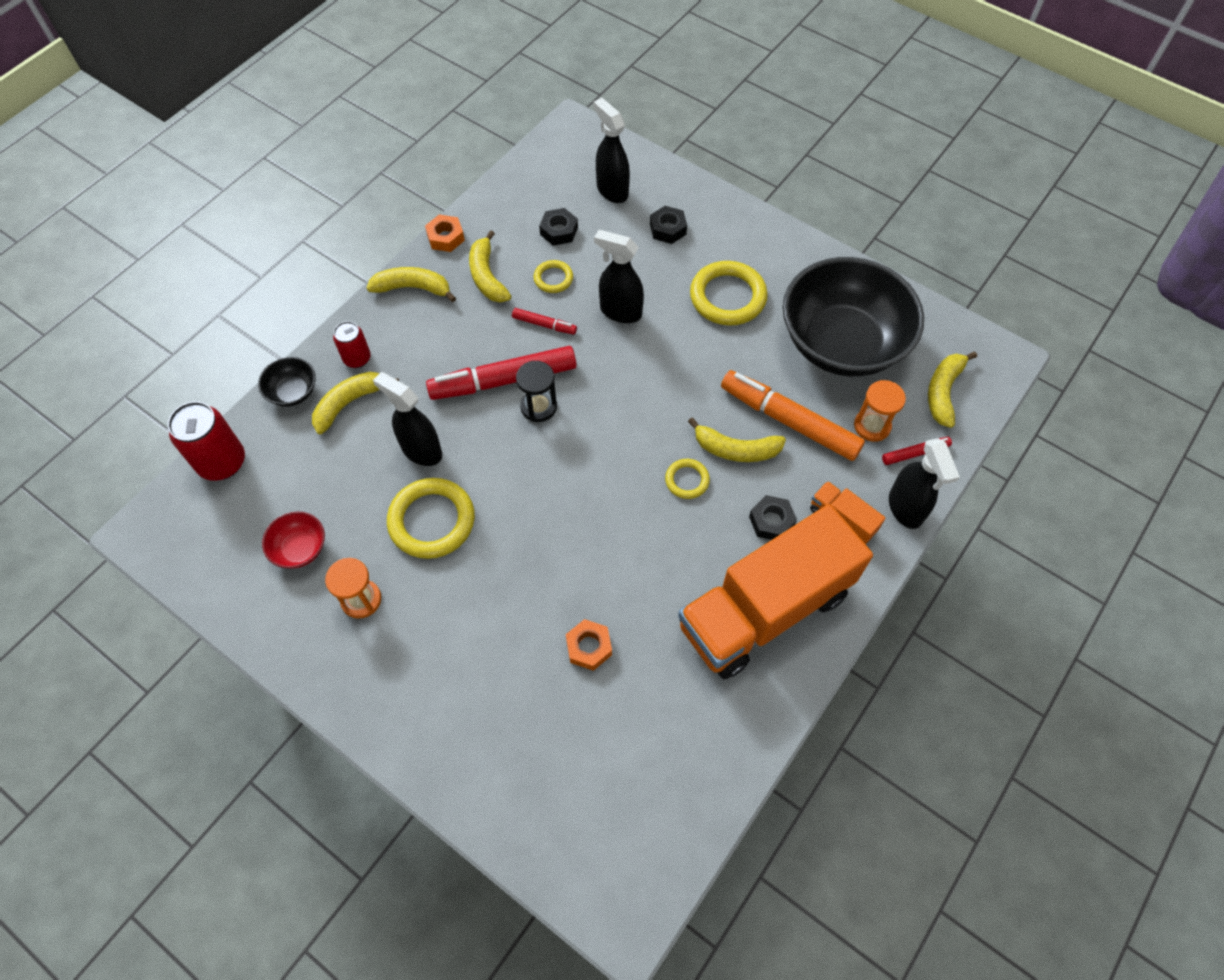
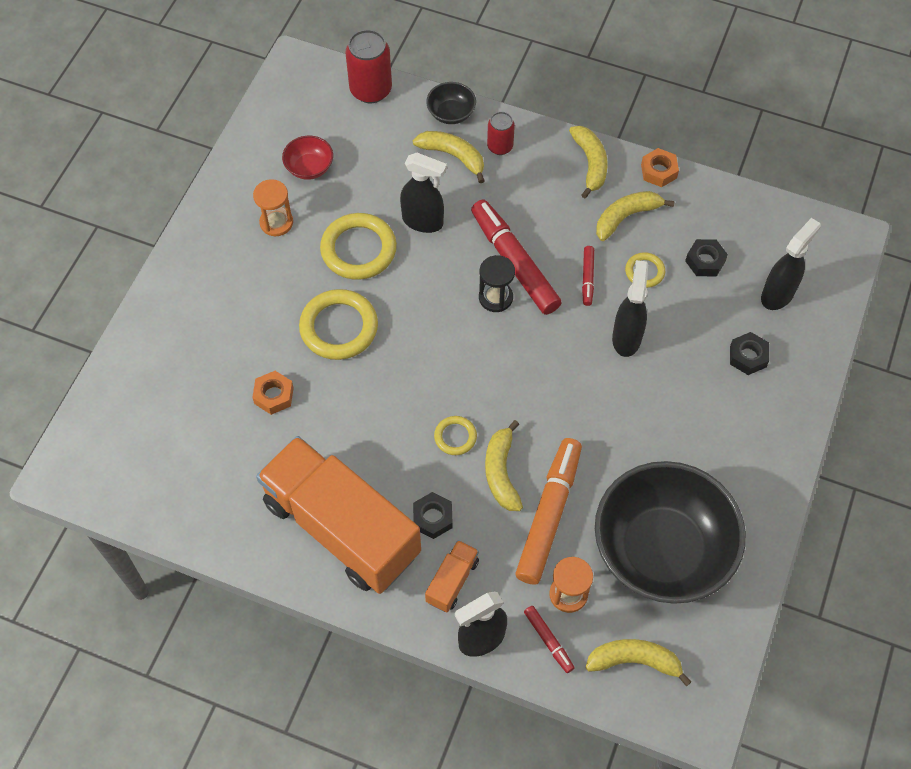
camera: 75 degrees right, 0 degrees up
black spray bottle [373,372,442,466] -> black spray bottle turned 90 degrees clockwise [400,153,447,233]
yellow ring [690,261,768,326] -> yellow ring moved to [299,289,378,360]

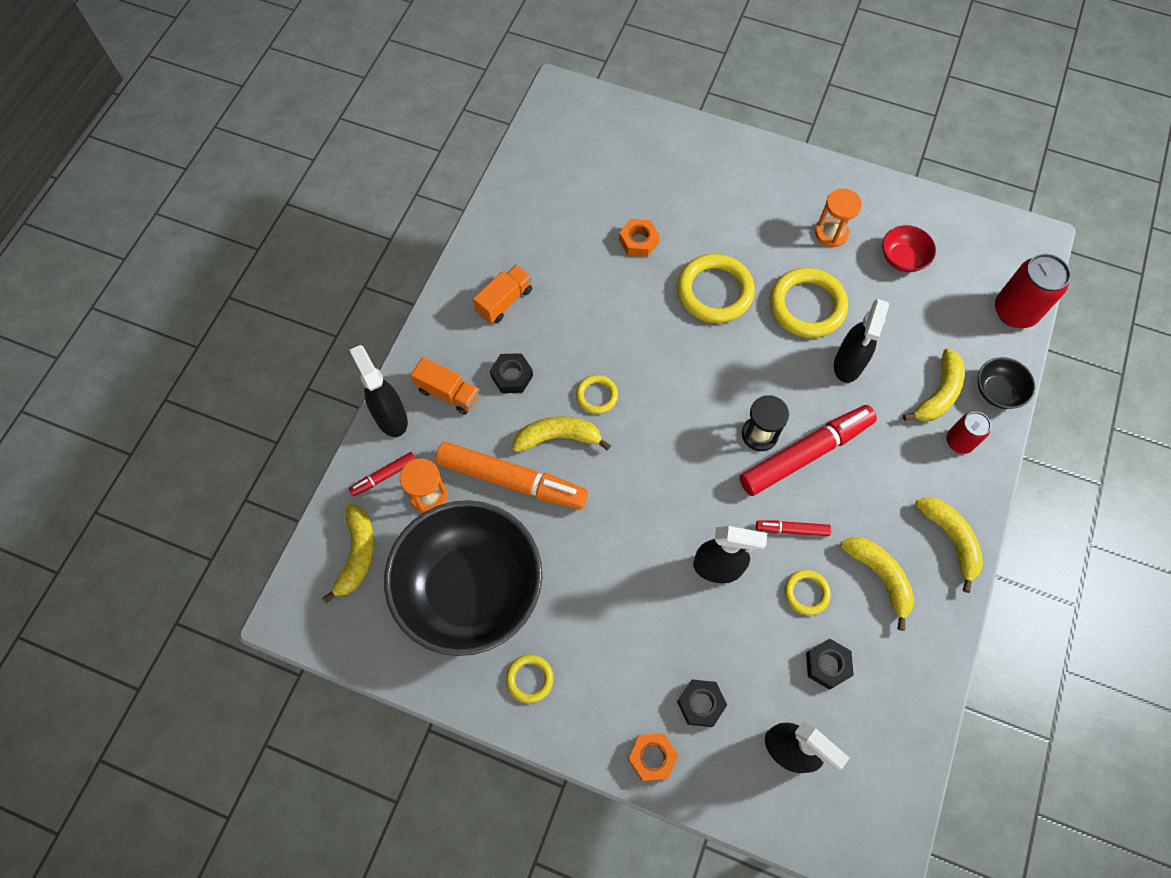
camera: 90 degrees right, 5 degrees up
orange truck [256,436,421,594] -> orange truck [473,265,532,323], size x0.40
yellow banana [569,126,608,198] -> yellow banana turned 105 degrees counterclockwise [915,497,983,593]
orange nut [641,148,679,187] -> orange nut moved to [628,733,678,781]
none -> yellow ring [506,654,554,703]

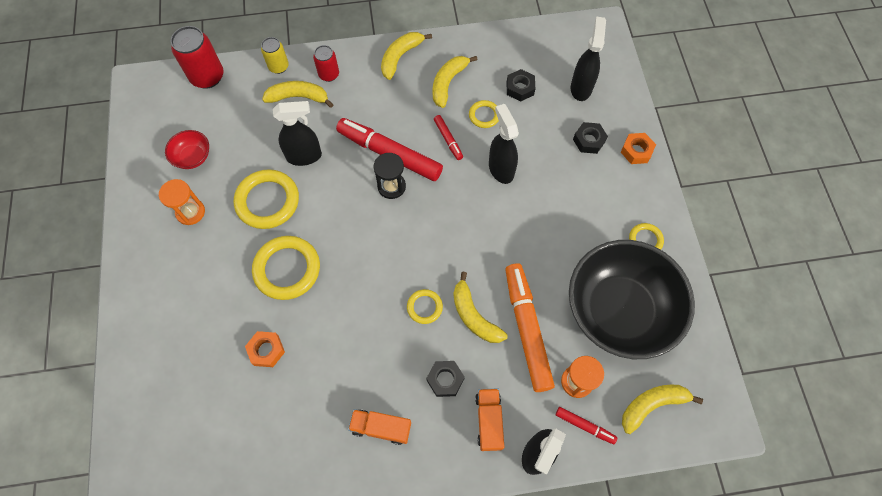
camera: 120 degrees left, 0 degrees up
black bowl [978,357,1035,409] -> yellow can [261,37,289,74]

